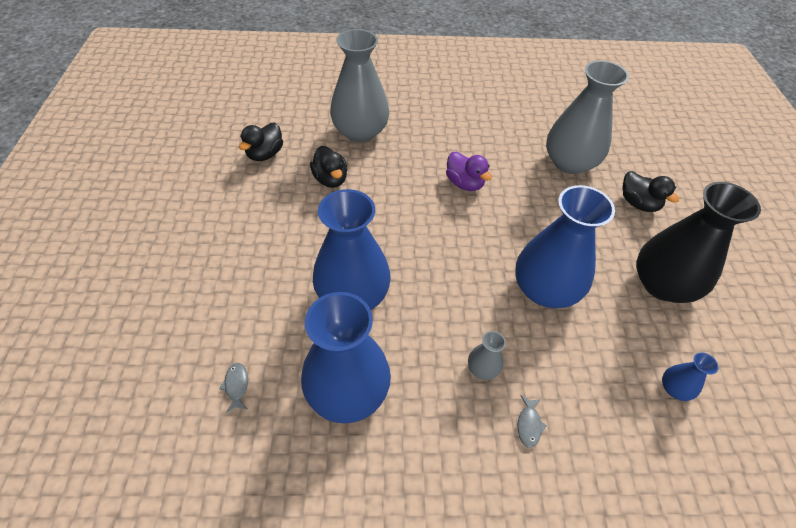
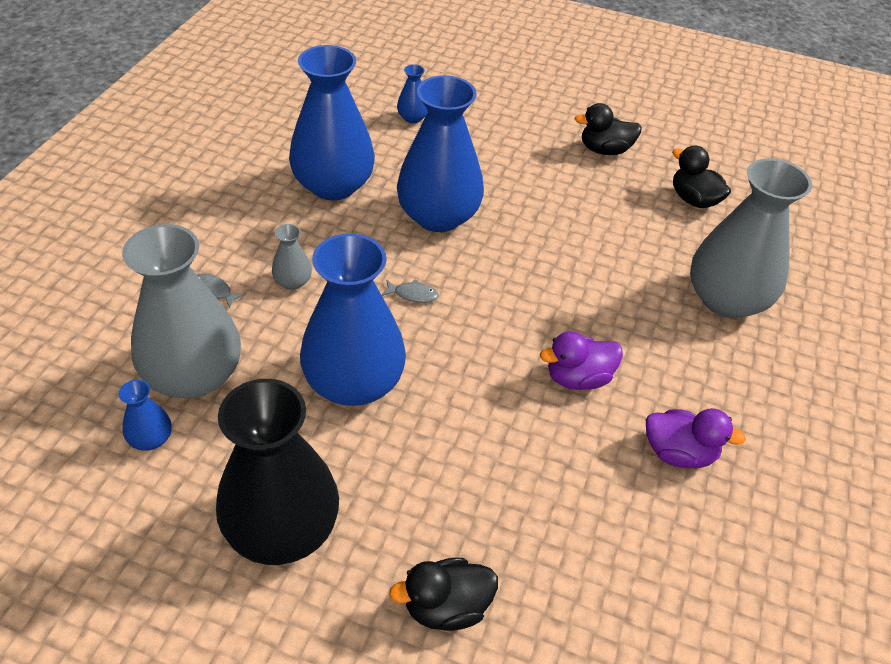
camera: 110 degrees right, 5 degrees down
grey fish [220,363,248,413] -> grey fish moved to [382,279,439,303]
black duck [310,146,348,188] -> black duck moved to [575,103,642,155]
grey vase [546,60,629,174] -> grey vase moved to [122,224,241,398]
none -> blue vase [397,64,428,123]
none -> purple duck [646,408,746,468]

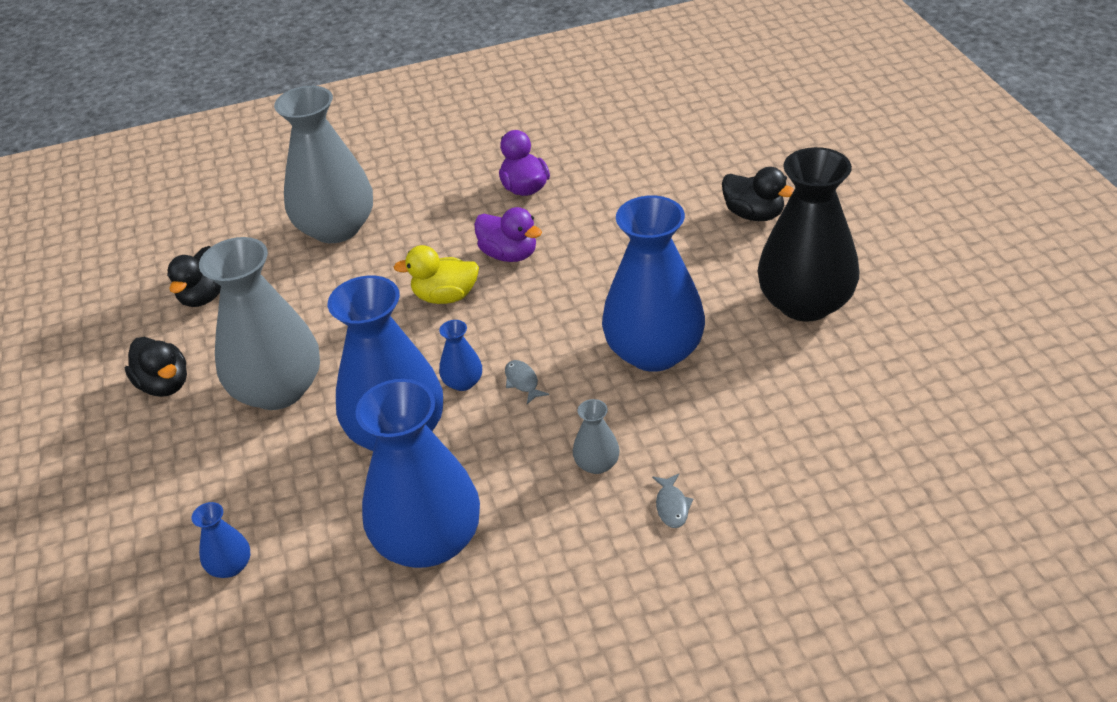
camera: 120 degrees left, 5 degrees down
blue vase [119,380,172,451] -> blue vase moved to [439,320,482,391]
grey vase [122,224,241,398] -> grey vase moved to [199,237,320,410]
none -> yellow duck [394,245,479,304]

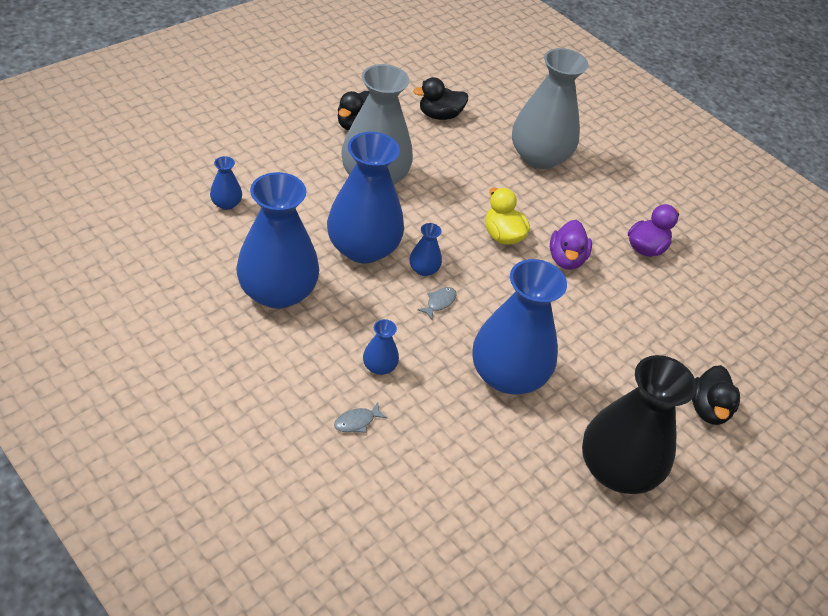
camera: 55 degrees right, 5 degrees up
grey vase [573,399,620,474] -> blue vase [363,319,399,375]

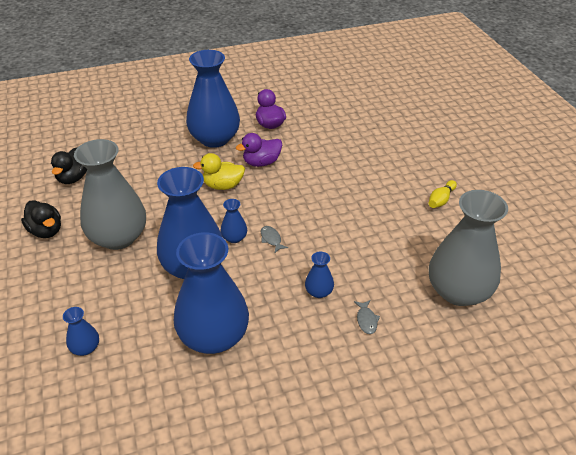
camera: 60 degrees left, 5 degrees down
blue vase [473,259,567,395] -> blue vase moved to [186,50,240,148]
grey vase [512,48,588,169] -> grey vase moved to [429,190,508,306]
purple duck [550,220,592,270] -> purple duck turned 120 degrees clockwise [236,133,282,167]
black vase [582,355,697,494] -> yellow bowling pin [429,180,457,208]
black duck [692,365,740,425] -> none

